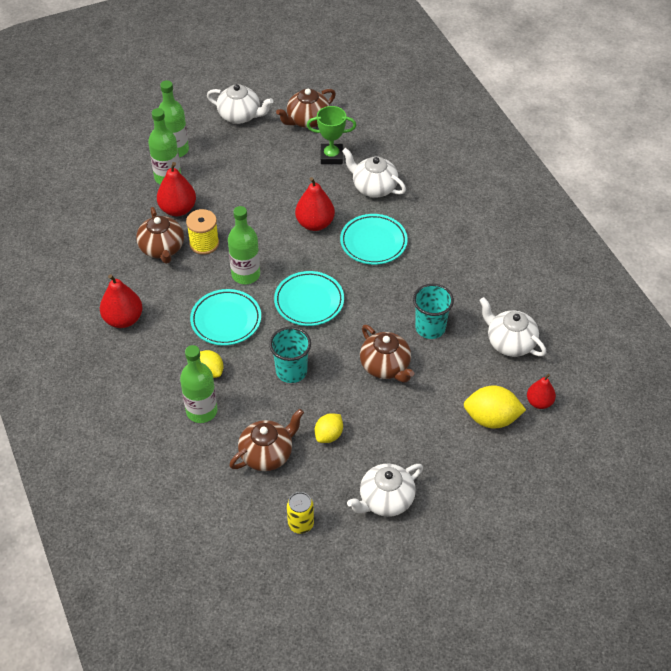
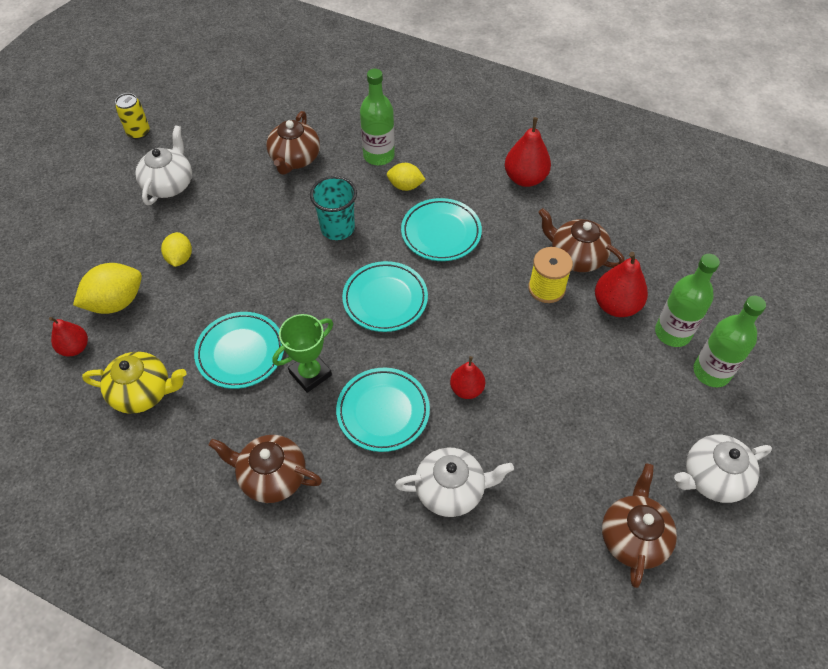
camera: 140 degrees right, 5 degrees up
green bottle [228,206,260,284] -> none
yellow can [287,492,314,534] -> yellow can moved to [115,93,150,140]
red pear [295,177,335,231] -> red pear [450,356,485,399], size x0.64
green trophy [307,106,356,164] -> green trophy moved to [273,314,333,393]
yellow lemon [315,414,343,443] -> yellow lemon moved to [161,232,192,267]
brown teapot [360,325,414,383] -> brown teapot moved to [209,435,322,503]
turquoise cup [413,284,454,339] -> turquoise plate [194,312,284,389]
white teapot [479,297,546,357] -> yellow teapot [82,352,187,414]

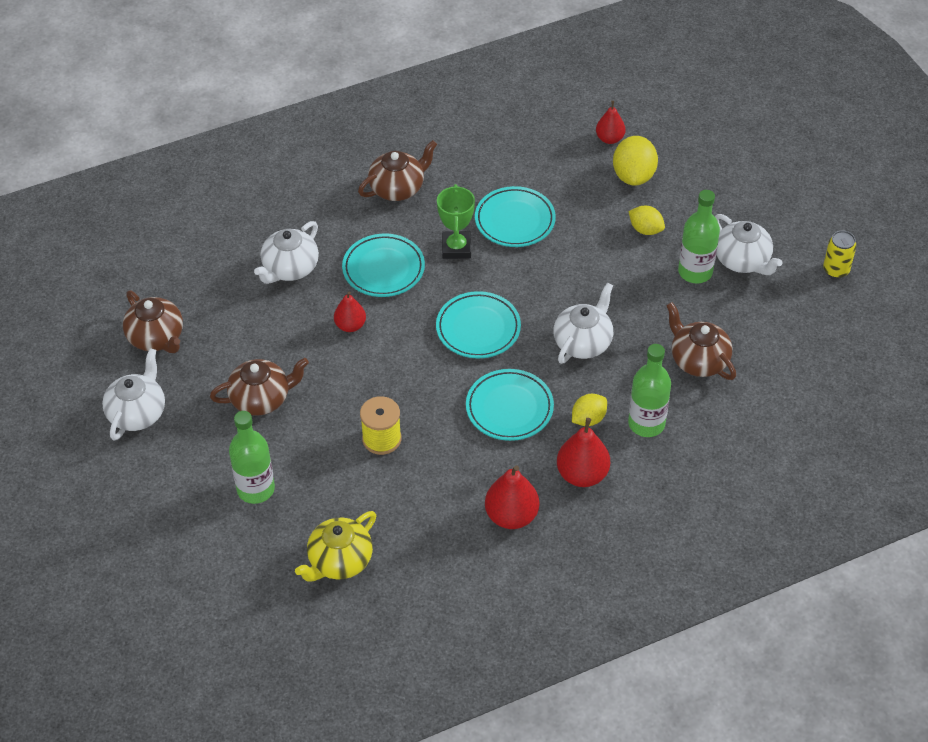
camera: 130 degrees right, 5 degrees down
yellow teapot [82,352,187,414] -> yellow teapot moved to [295,511,376,582]
turquoise cup [310,176,357,240] -> white teapot [553,283,613,364]
brown teapot [538,208,625,272] -> brown teapot moved to [210,358,309,415]
red pear [595,252,648,317] -> red pear moved to [557,418,610,487]
green bottle [693,296,766,387] -> green bottle moved to [678,190,720,283]

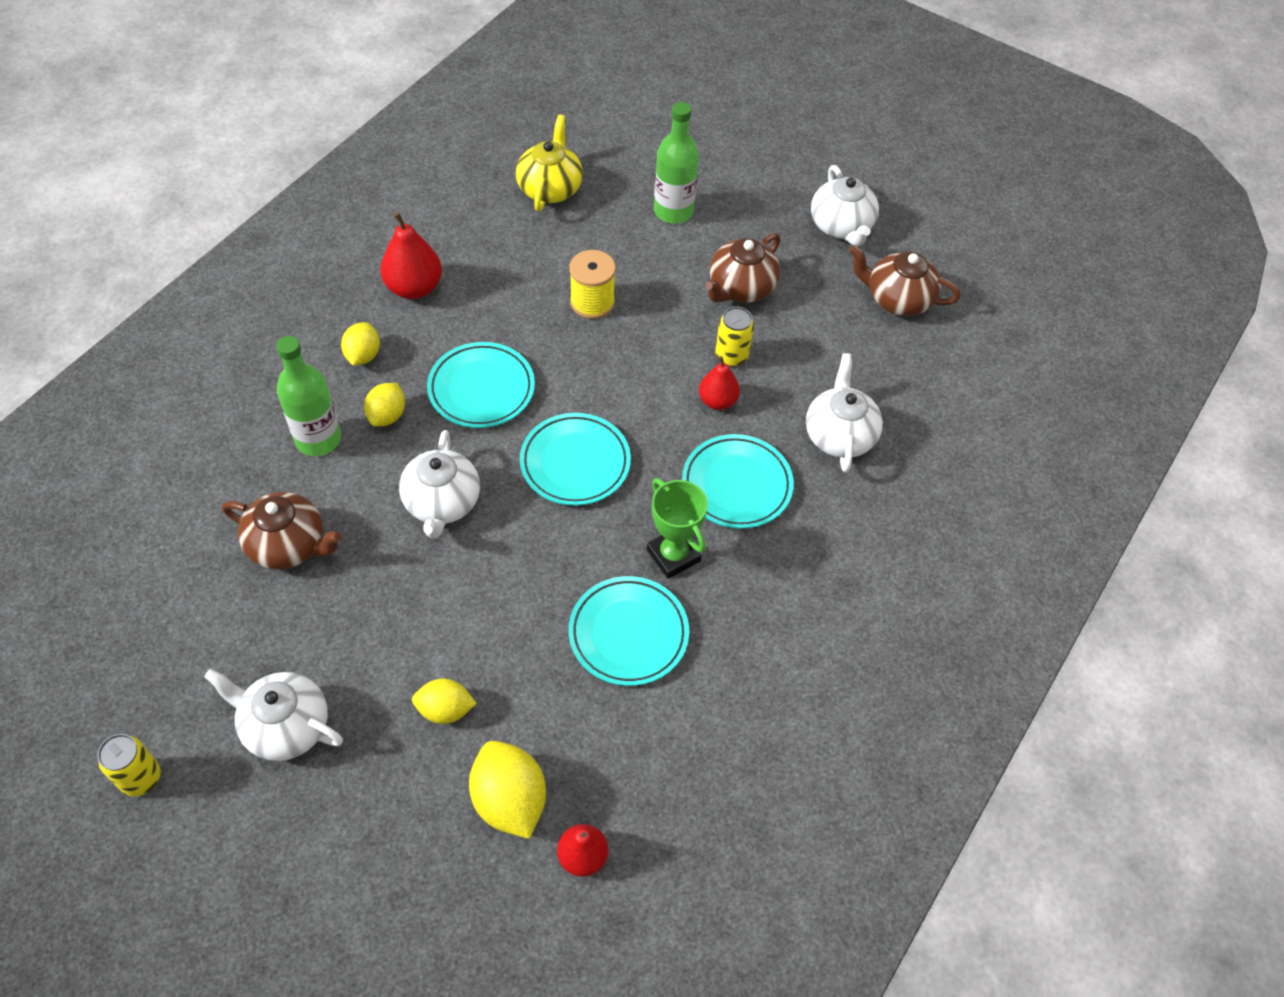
camera: 145 degrees right, 5 degrees up
brown teapot [358,140,437,201] -> none
red pear [557,418,610,487] -> yellow lemon [341,322,380,366]
green bottle [678,190,720,283] -> none
none -> yellow can [715,307,754,367]

